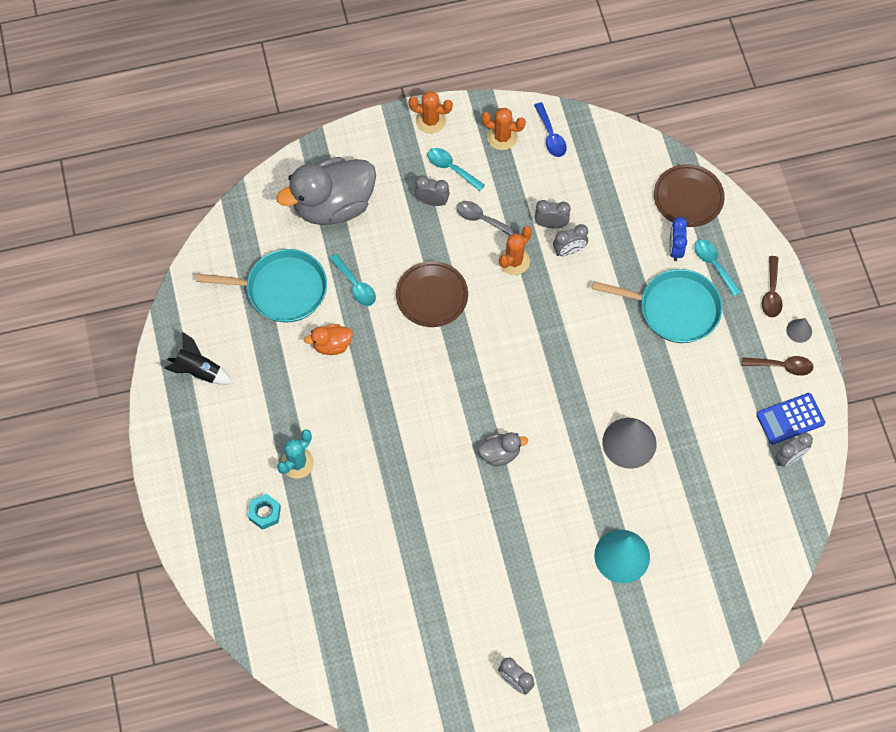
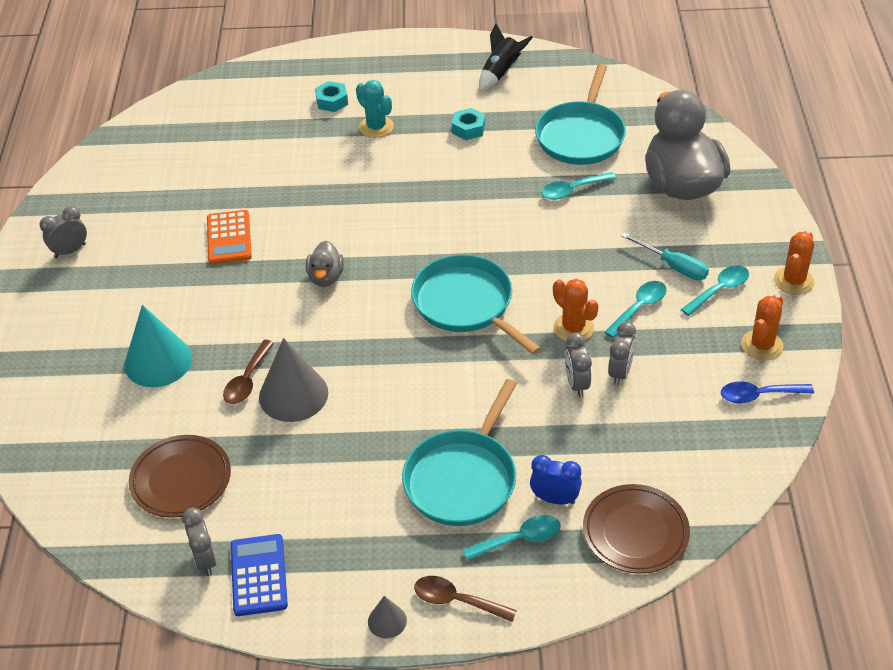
camera: 105 degrees right, 20 degrees down
orange duck [304,324,353,355] -> none
brown plate [396,261,468,327] -> brown plate moved to [129,435,231,518]
grey clock [415,176,450,206] -> turquoise screwdriver [621,233,709,280]
grey spoon [456,201,519,236] -> turquoise spoon [605,281,666,338]
brown spoon [742,356,813,376] -> brown spoon moved to [223,340,274,404]
none -> orange calculator [207,210,252,265]
none -> turquoise pan [411,255,541,355]
none -> turquoise nut [452,108,485,140]

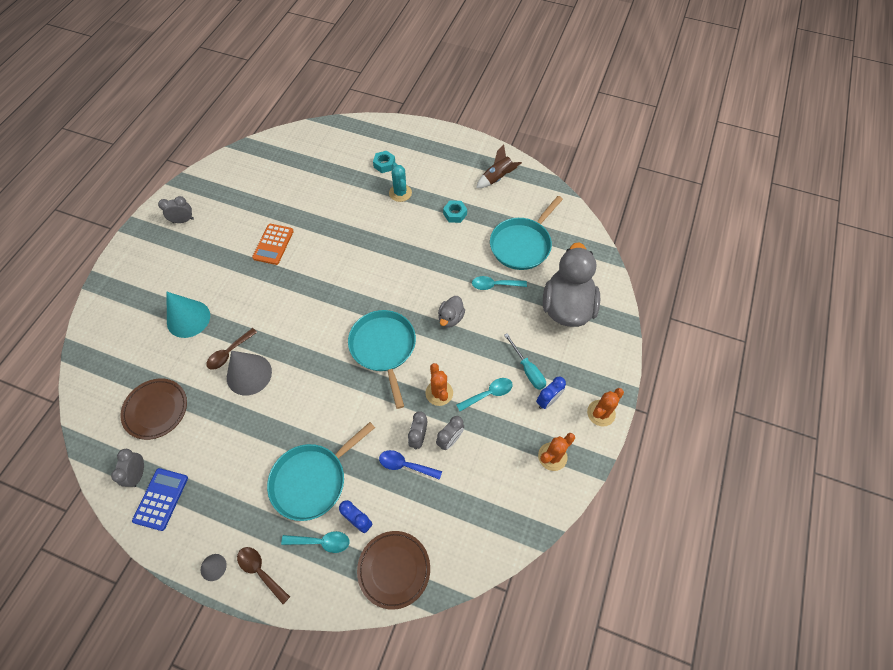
camera: 20 degrees right, 15 degrees up
grey duck [306,241,344,287] -> grey duck moved to [438,296,465,328]
black rocket [479,23,533,91] -> brown rocket [476,144,522,188]
turquoise spoon [681,265,749,316] -> blue clock [536,377,566,409]
blue spoon [721,381,814,404] -> blue spoon moved to [379,450,442,480]

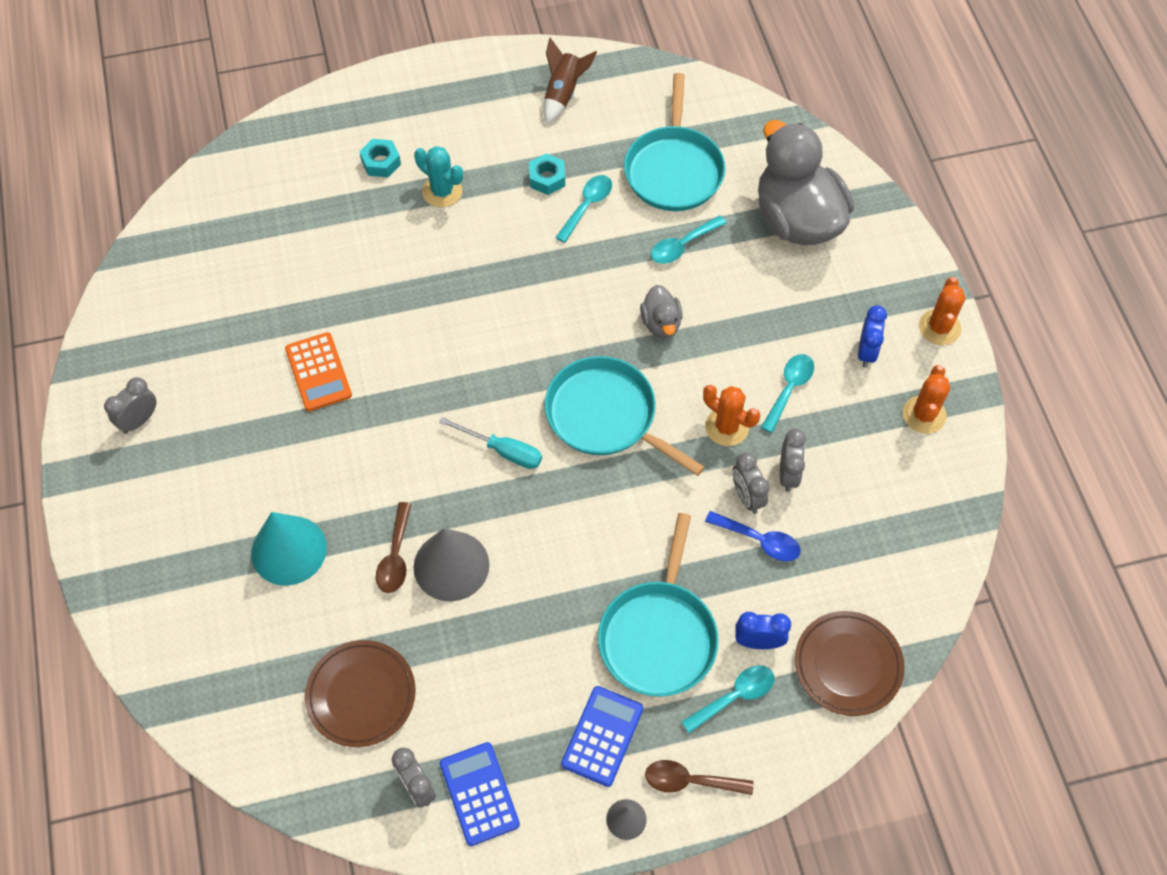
camera: 35 degrees left, 0 degrees up
blue spoon [379,450,442,480] -> blue spoon turned 135 degrees counterclockwise [705,511,801,561]
turquoise screwdriver [504,333,546,390] -> turquoise screwdriver moved to [439,417,542,469]
none -> turquoise spoon [555,175,612,243]
none -> blue calculator [561,686,643,787]

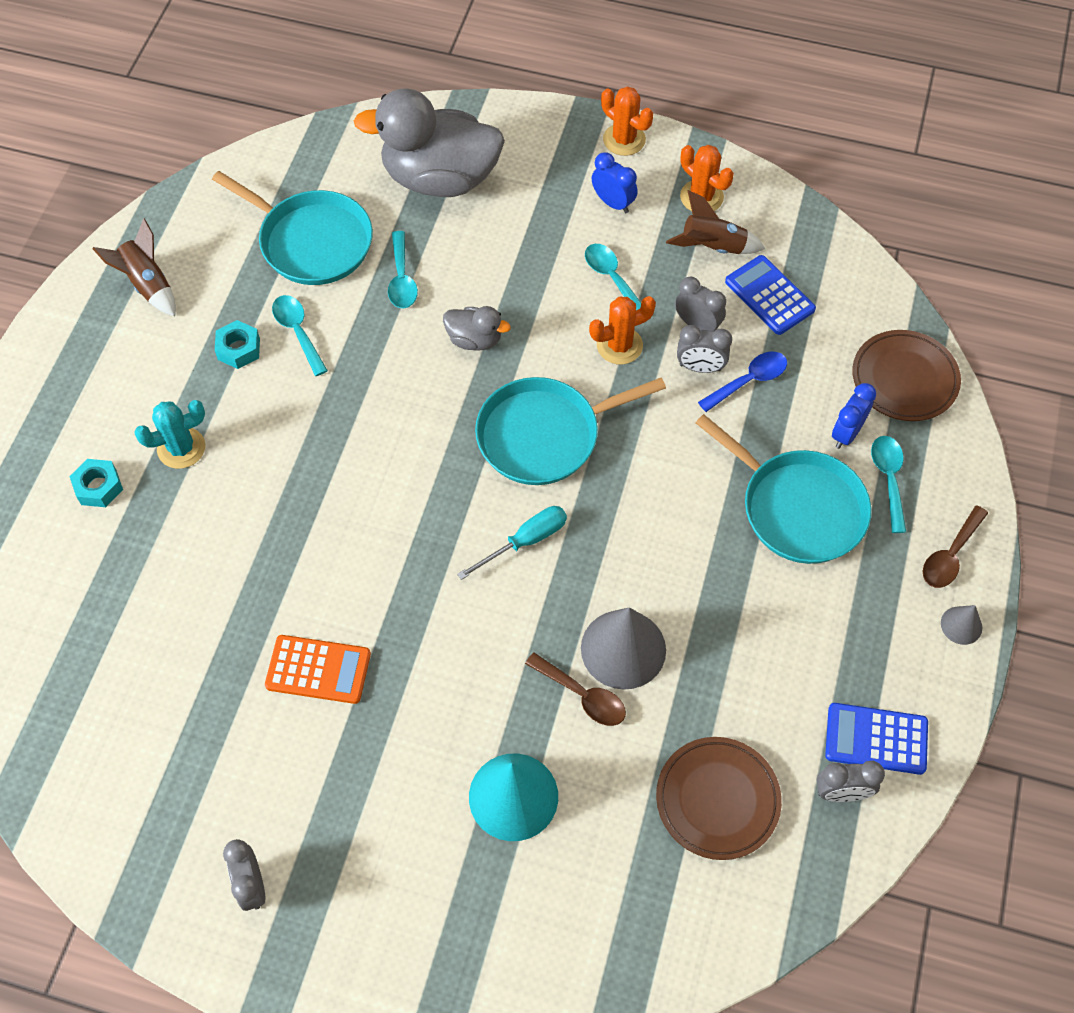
camera: 60 degrees left, 0 degrees up
blue calculator [561,686,643,787] -> blue calculator moved to [725,255,816,335]
none -> brown rocket [666,190,765,254]

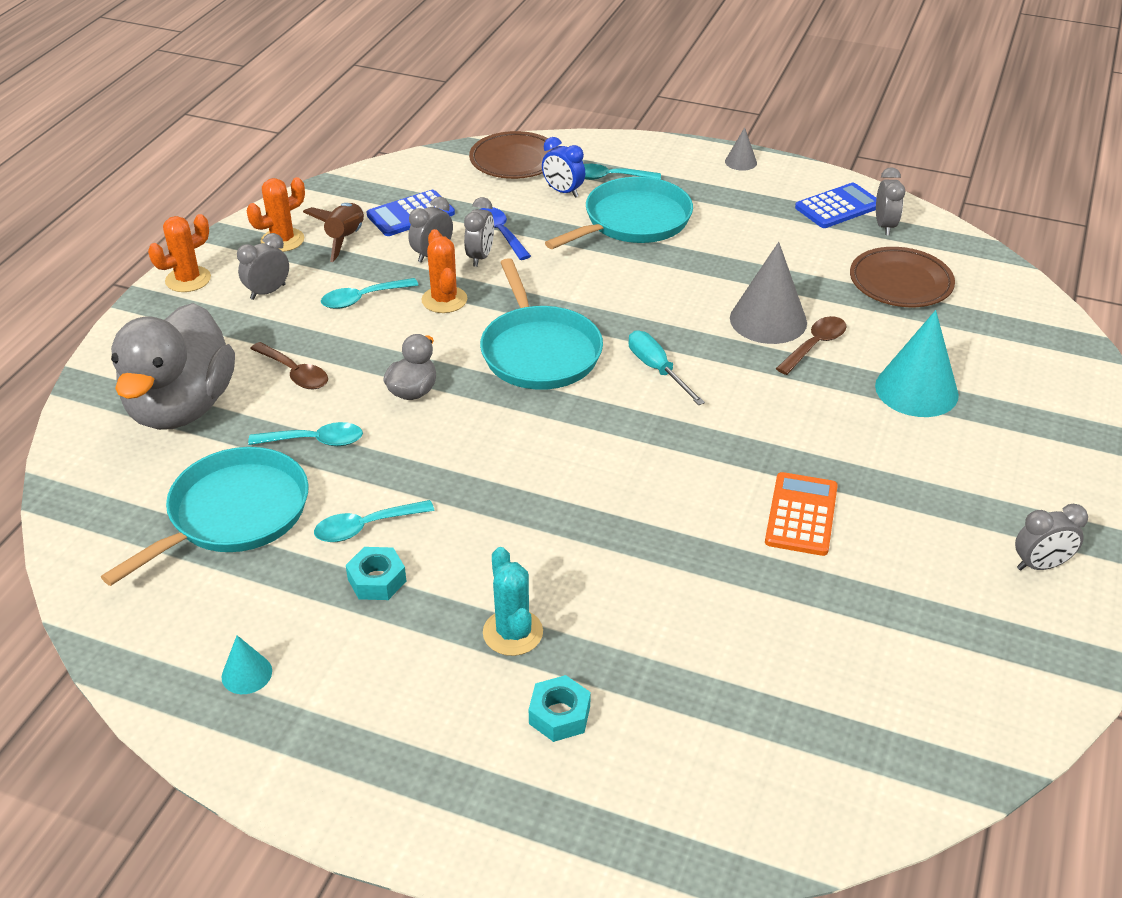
camera: 85 degrees left, 20 degrees down
brown rocket [92,218,176,316] -> turquoise cone [222,635,272,694]
blue clock [592,152,638,213] -> grey clock [237,233,289,300]
blue calculator [825,703,928,775] -> blue calculator turned 135 degrees counterclockwise [795,183,876,228]
brown spoon [923,505,988,588] -> brown spoon moved to [250,342,328,389]

